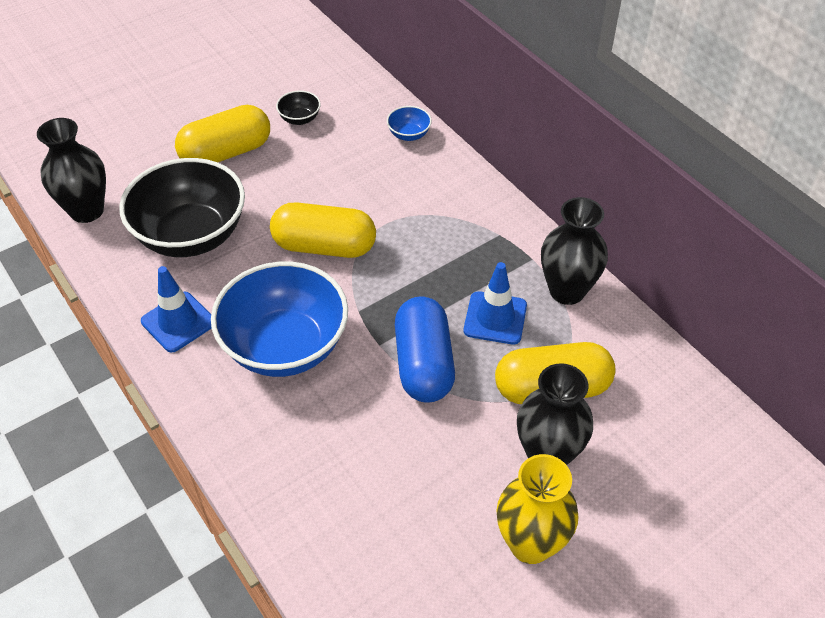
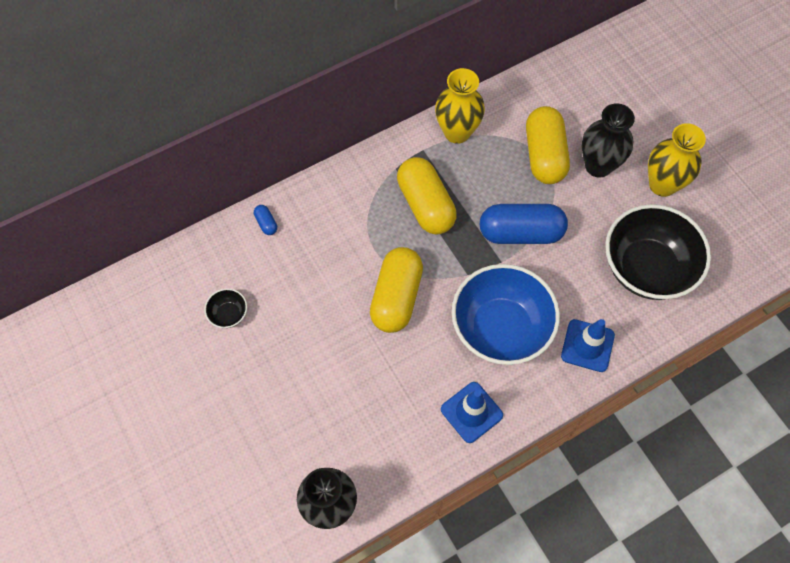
camera: 85 degrees left, 15 degrees up
black bowl [119,158,245,257] -> black bowl moved to [605,204,711,300]
yellow capsule [175,105,270,162] -> yellow capsule moved to [397,157,457,235]
blue bowl [387,106,432,141] -> blue capsule [254,205,277,235]
blue traffic cone [464,262,527,344] -> blue traffic cone moved to [561,319,615,372]
black vase [541,197,608,305] -> yellow vase [435,68,485,144]

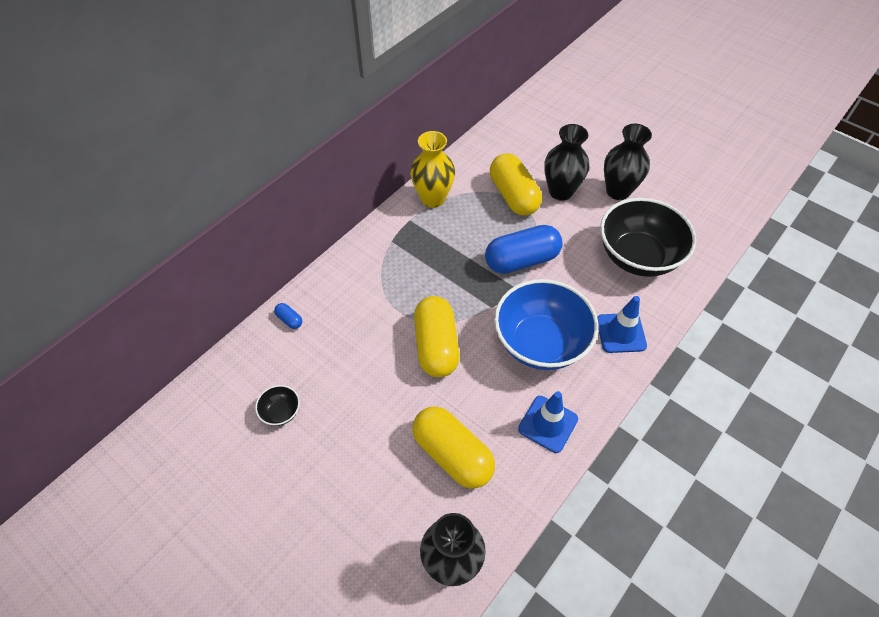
camera: 20 degrees left, 10 degrees down
yellow capsule [397,157,457,235] -> yellow capsule moved to [412,406,495,488]
yellow vase [648,123,706,197] -> black vase [604,124,652,200]

